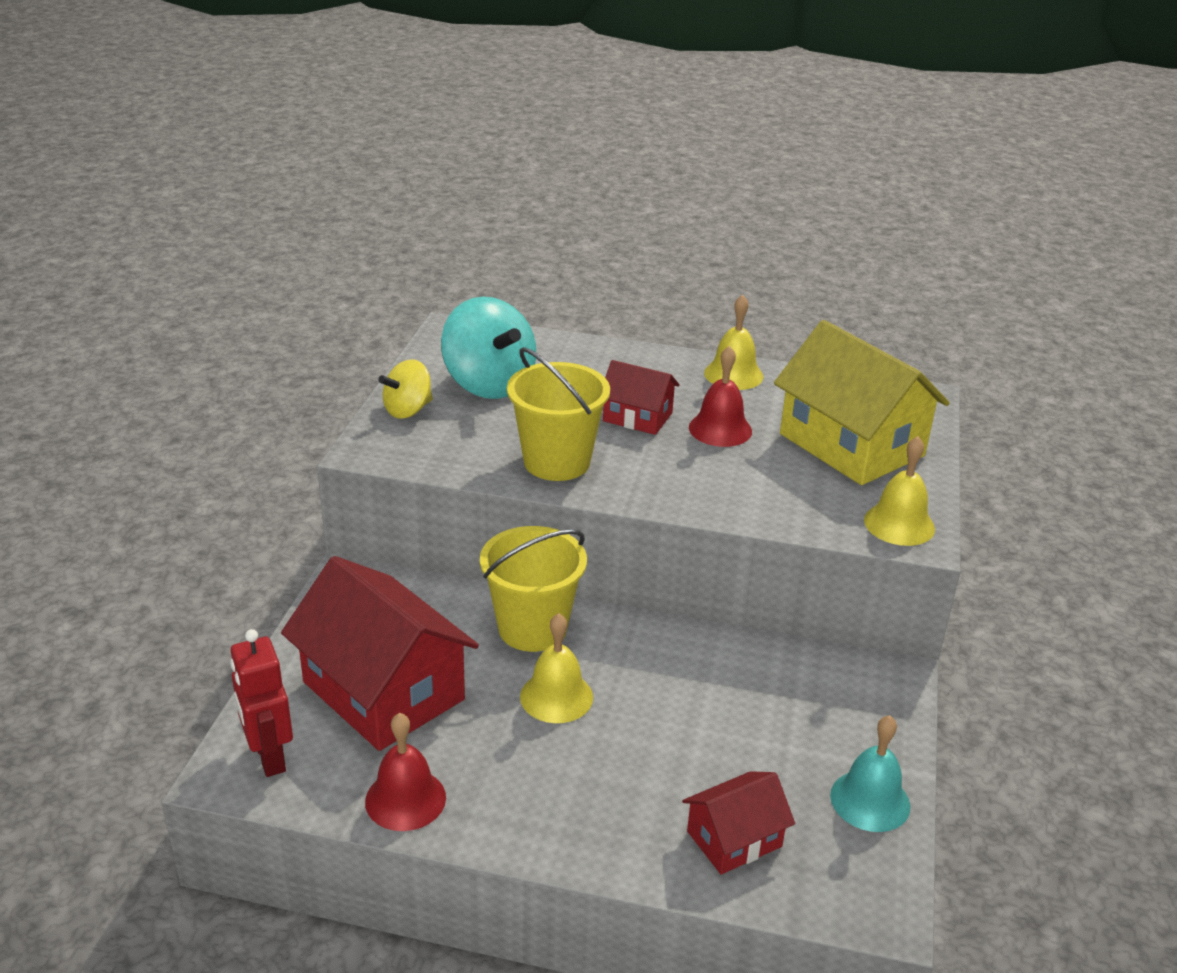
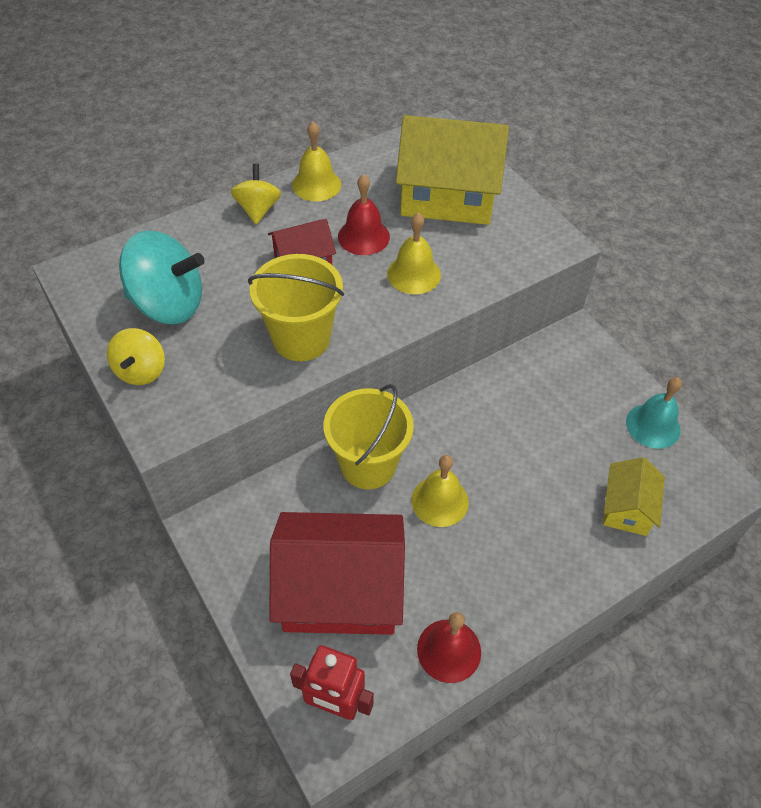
camera: 45 degrees left, 20 degrees up
red house [682,771,795,875] -> yellow house [603,457,665,536]
yellow bell [864,436,935,546] -> yellow bell moved to [387,212,441,294]
none -> yellow spinning top [231,164,281,224]

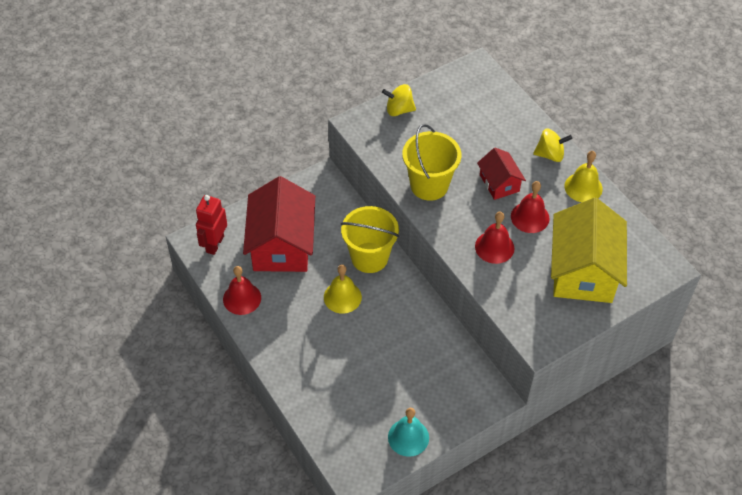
camera: 90 degrees right, 0 degrees up
turquoise spinning top [119,231,205,324] -> none
yellow bell [387,212,441,294] -> red bell [475,212,514,264]
yellow house [603,457,665,536] -> none

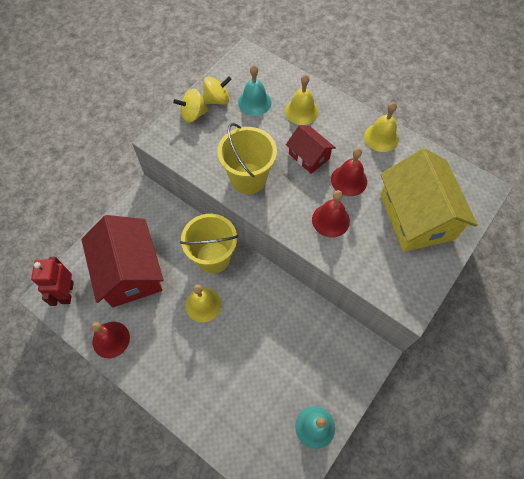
camera: 20 degrees left, 10 degrees up
yellow spinning top [533,129,572,162] -> yellow spinning top moved to [203,77,232,105]
none -> turquoise bell [238,65,272,116]
none -> yellow bell [285,74,319,125]

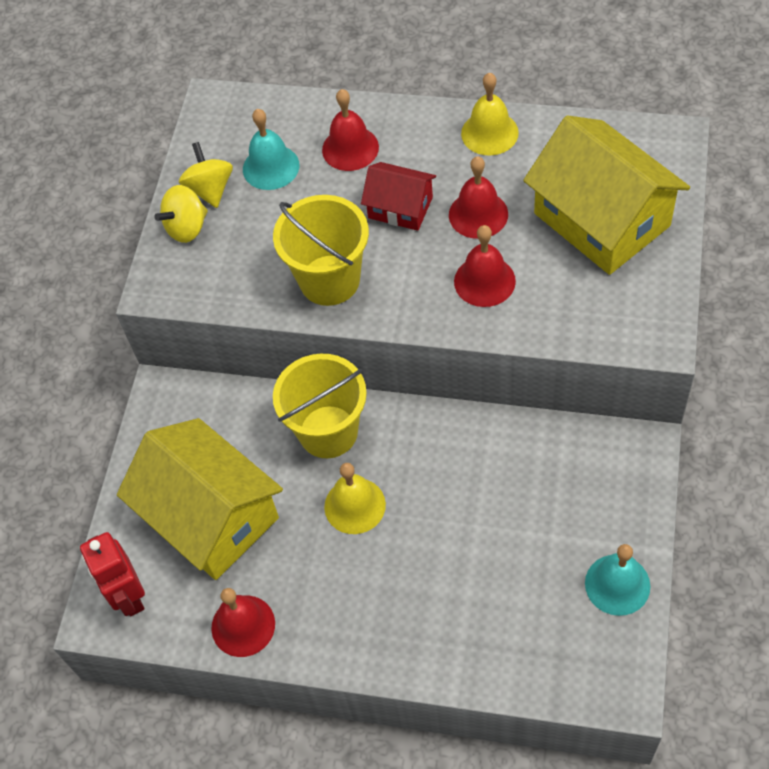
camera: 20 degrees left, 5 degrees down
red house [81,215,164,308] -> yellow house [117,418,283,580]
yellow spinning top [203,77,232,105] -> yellow spinning top turned 60 degrees counterclockwise [179,142,233,208]
yellow bell [285,74,319,125] -> red bell [322,89,379,171]

